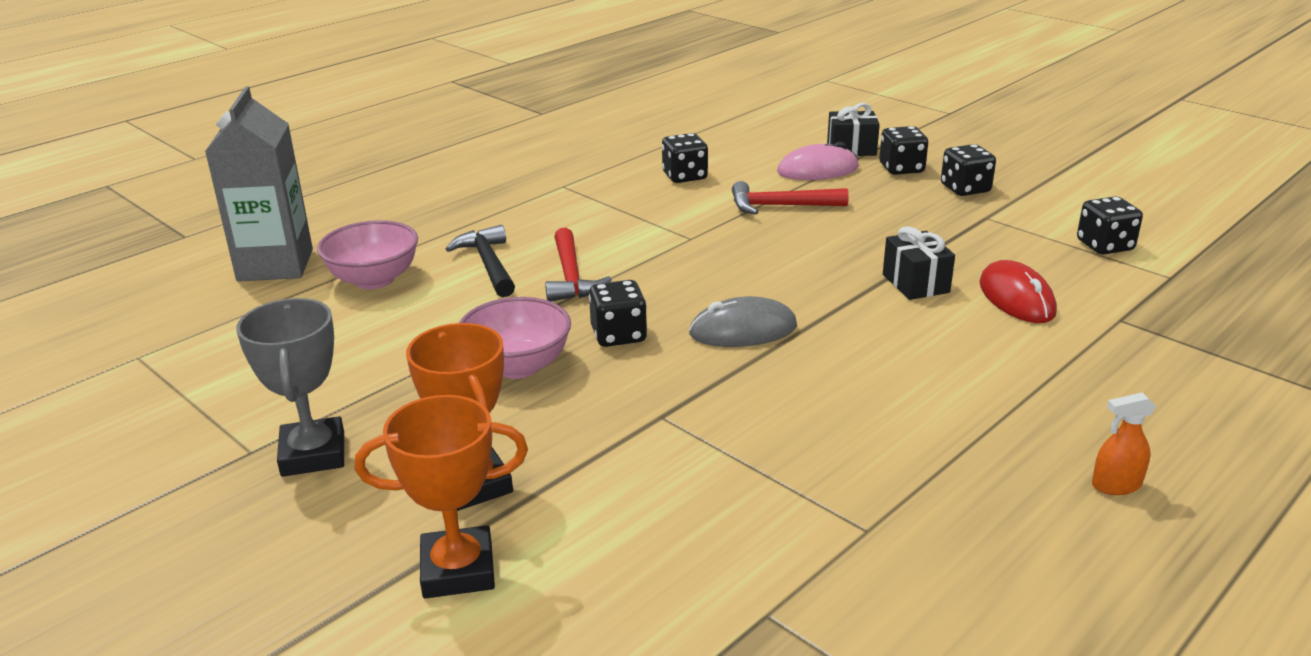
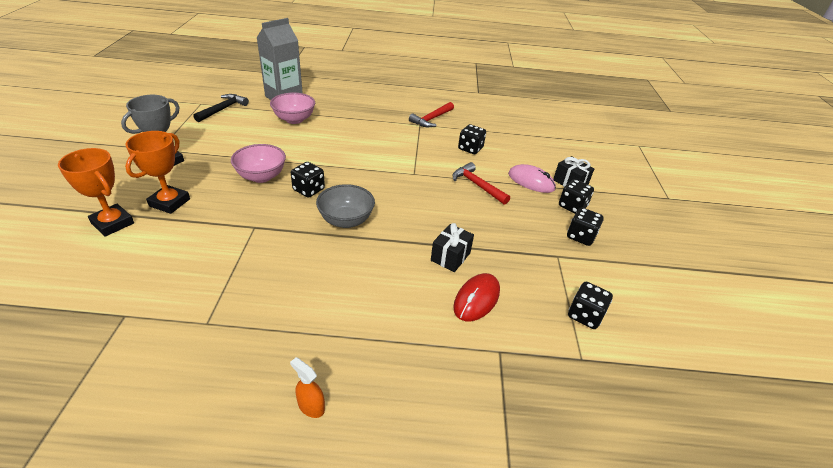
camera: 45 degrees right, 10 degrees up
black hammer [446,225,515,297] -> black hammer moved to [193,94,249,122]
red hammer [545,228,612,302] -> red hammer moved to [409,102,454,127]
grey mouse [689,296,797,347] -> grey bowl [316,184,375,228]

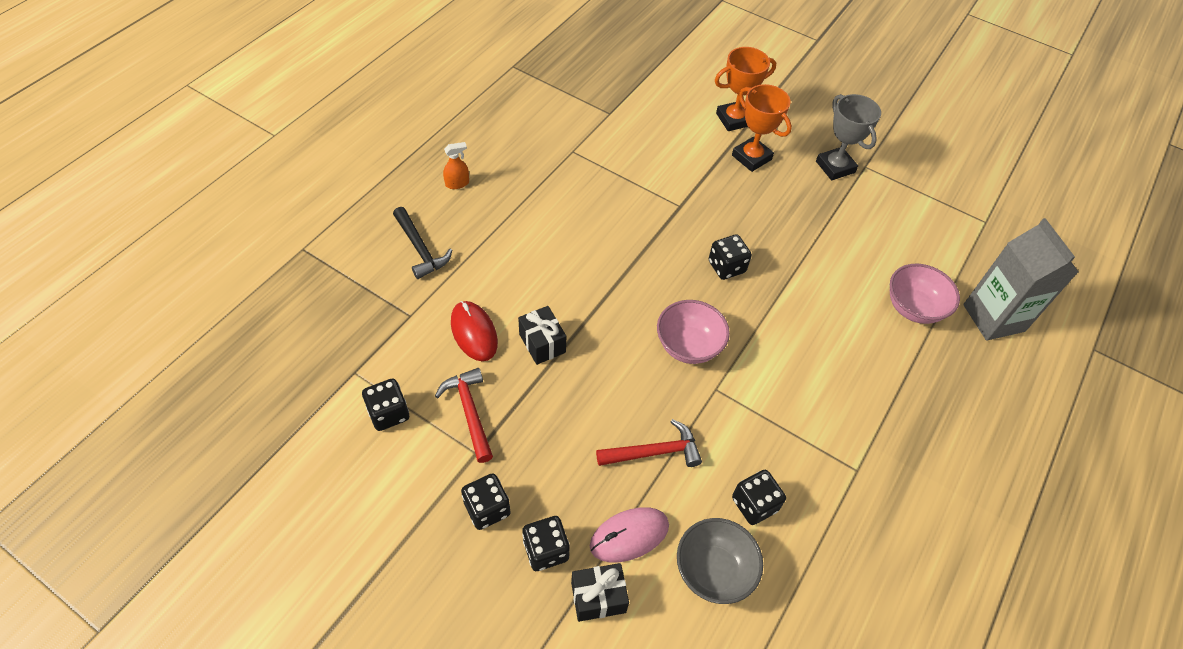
camera: 120 degrees right, 15 degrees up
black hammer [193,94,249,122] -> black hammer moved to [393,207,452,279]
pink bowl [231,144,286,183] -> pink bowl moved to [657,300,730,364]
grey bowl [316,184,375,228] -> grey bowl moved to [677,518,763,604]
red hammer [409,102,454,127] -> red hammer moved to [435,368,493,463]

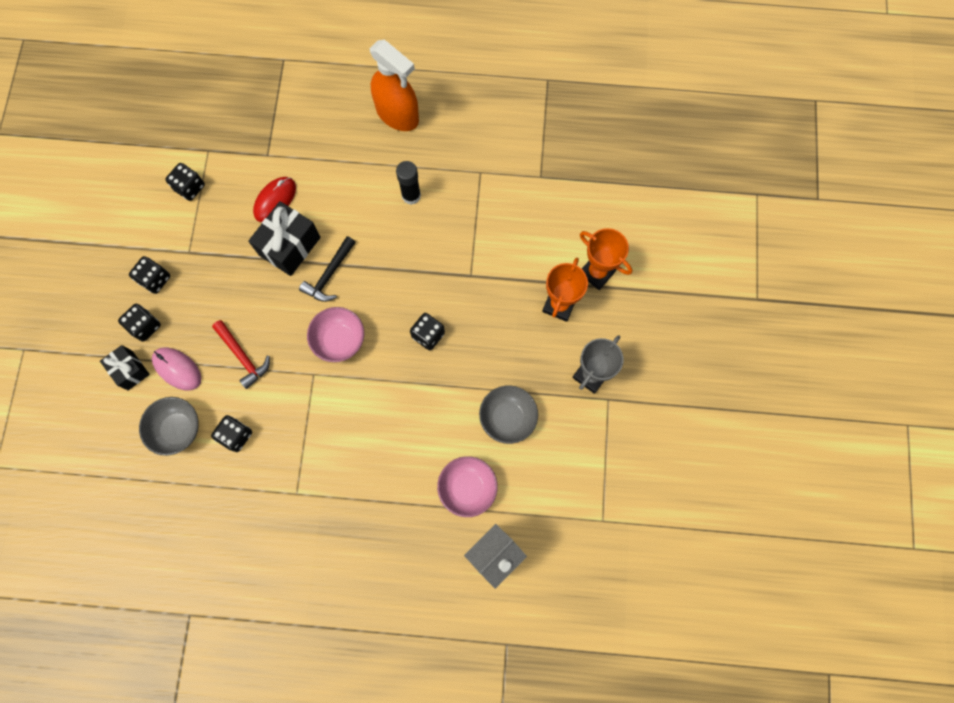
camera: 65 degrees right, 20 degrees up
black hammer [393,207,452,279] -> black hammer moved to [299,236,356,302]
red hammer [435,368,493,463] -> none
orange spray bottle [443,142,469,189] -> orange spray bottle [370,40,419,131], size x2.48
black gift [518,306,566,365] -> black gift [248,201,321,276], size x1.63
none -> black glue stick [396,161,421,205]
none -> grey bowl [479,385,538,444]

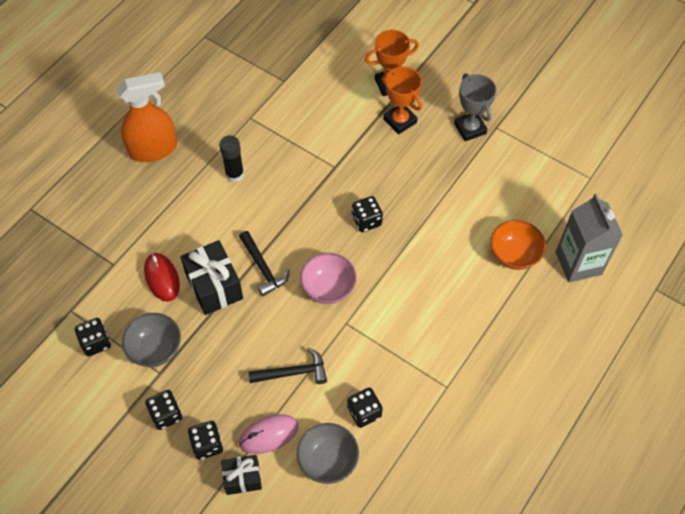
camera: 60 degrees left, 15 degrees down
red hammer [212,320,270,389] -> black hammer [248,348,327,384]
pink bowl [437,456,498,517] -> orange bowl [490,220,546,270]
grey bowl [479,385,538,444] -> grey bowl moved to [122,313,181,367]

